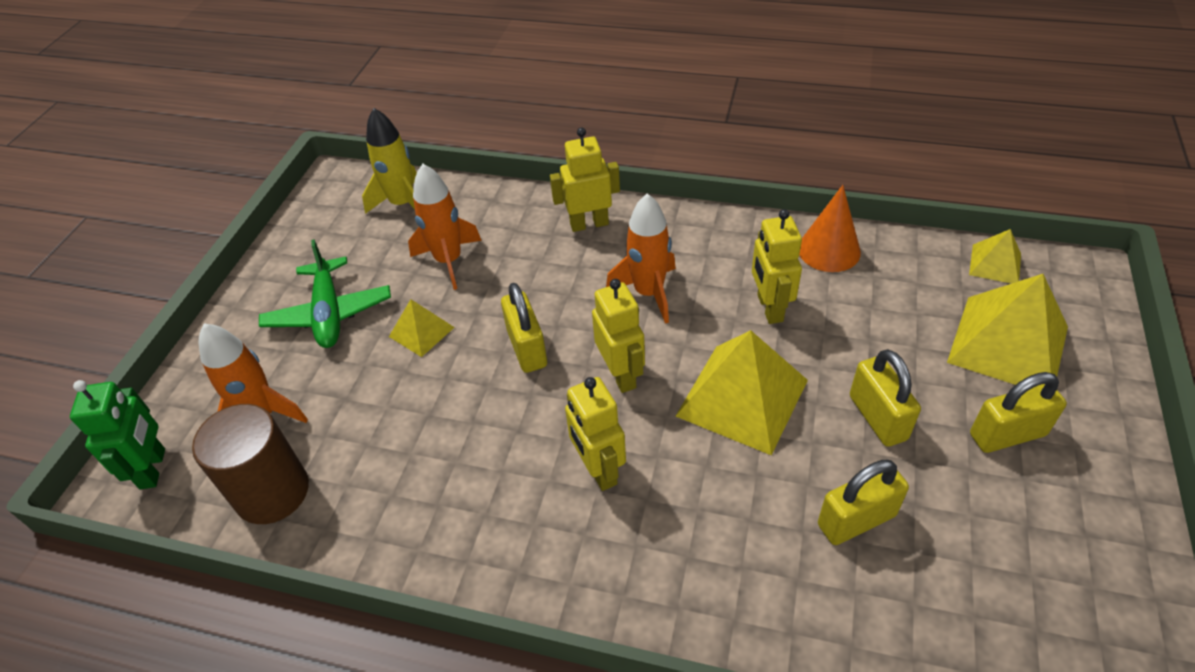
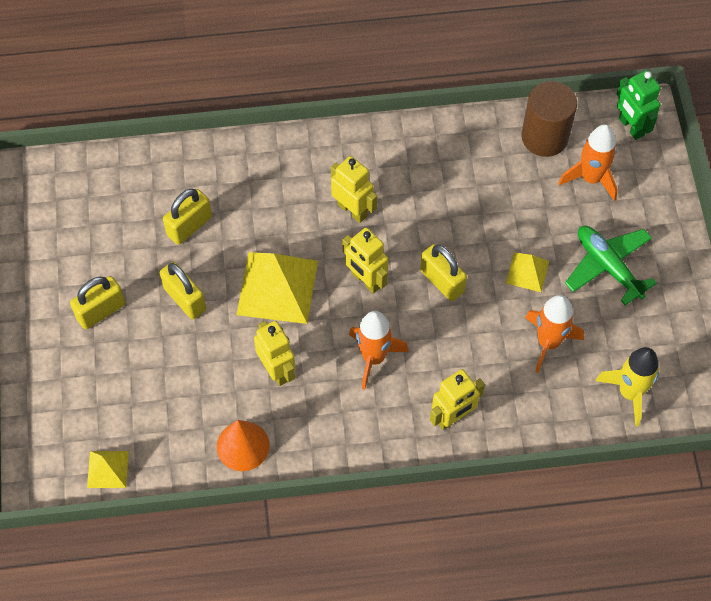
camera: 155 degrees right, 15 degrees up
yellow pyramid [947,274,1068,385] -> none

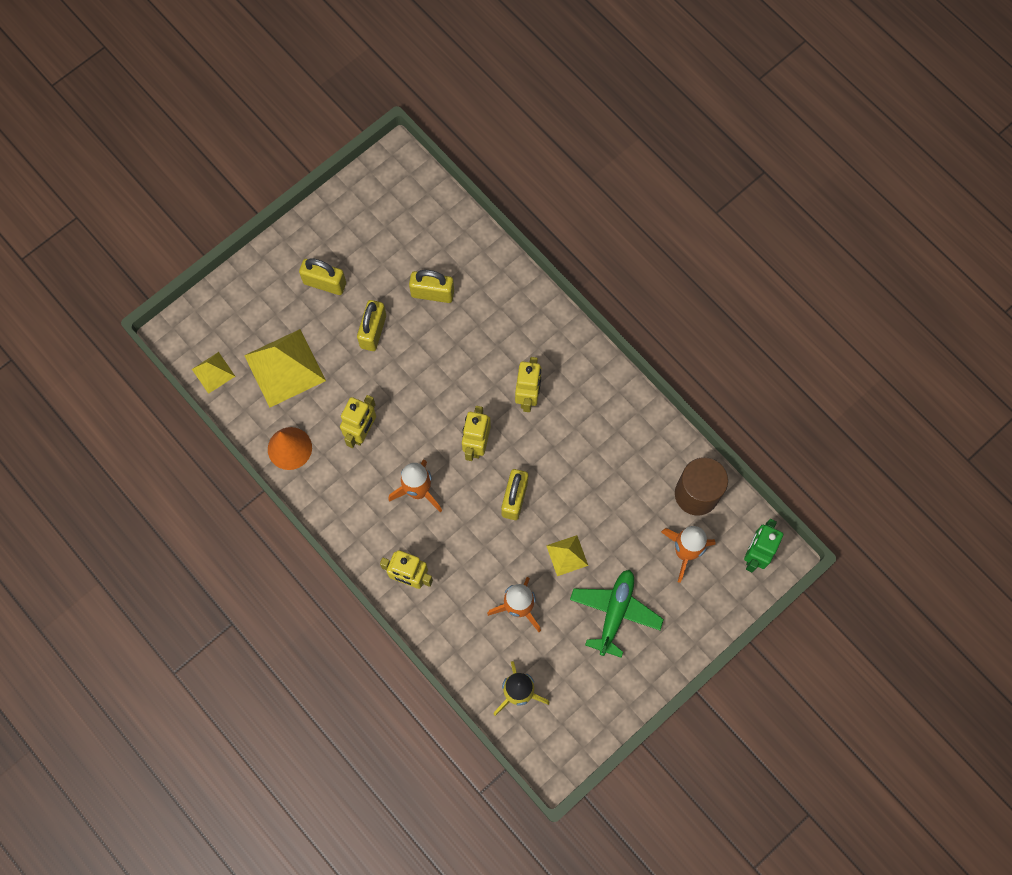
camera: 55 degrees right, 10 degrees up
yellow pyramid [236,252,318,324] -> yellow pyramid moved to [244,329,326,408]

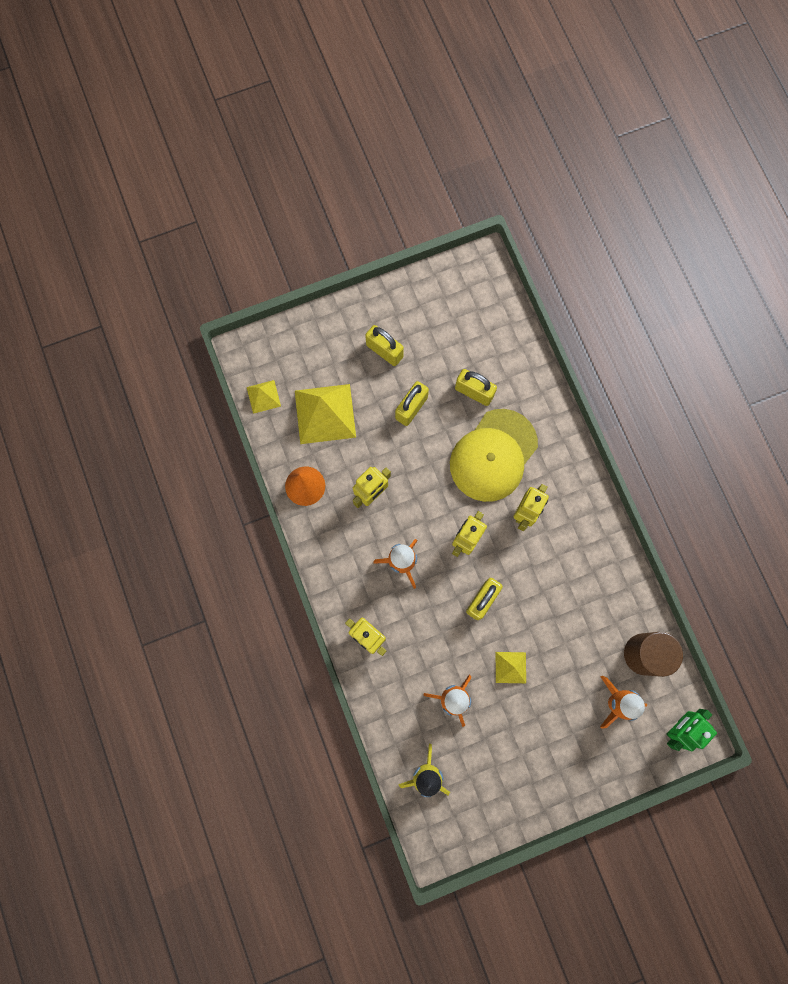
camera: 20 degrees right, 5 degrees up
green plane [570,570,664,658] -> none
none -> yellow cap [450,409,538,502]

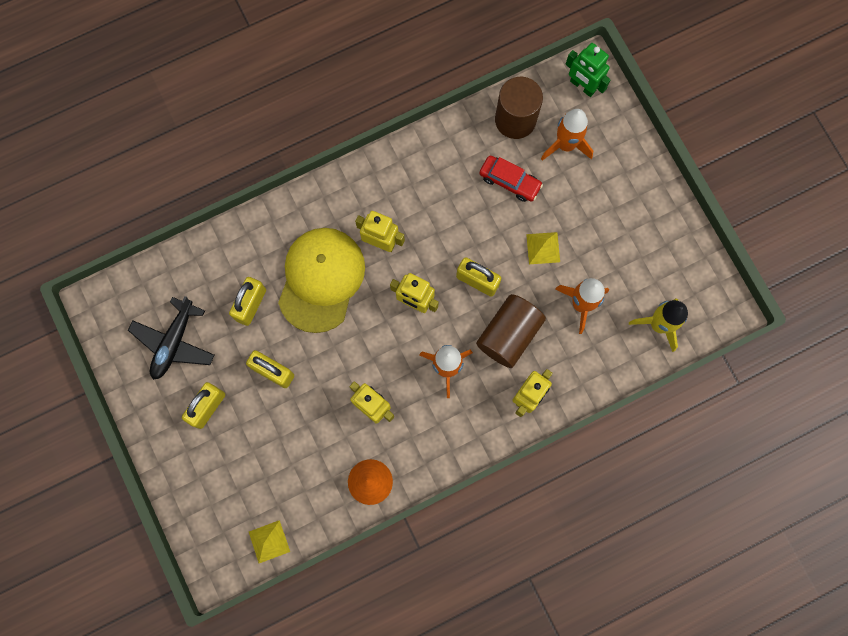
camera: 95 degrees left, 0 degrees up
yellow pyramid [295,384,356,444] -> none
yellow cap [450,409,538,502] -> yellow cap turned 105 degrees counterclockwise [278,228,365,333]
none -> black plane [128,296,215,380]
none -> brown cylinder [476,294,546,368]
none -> red car [480,156,543,202]

